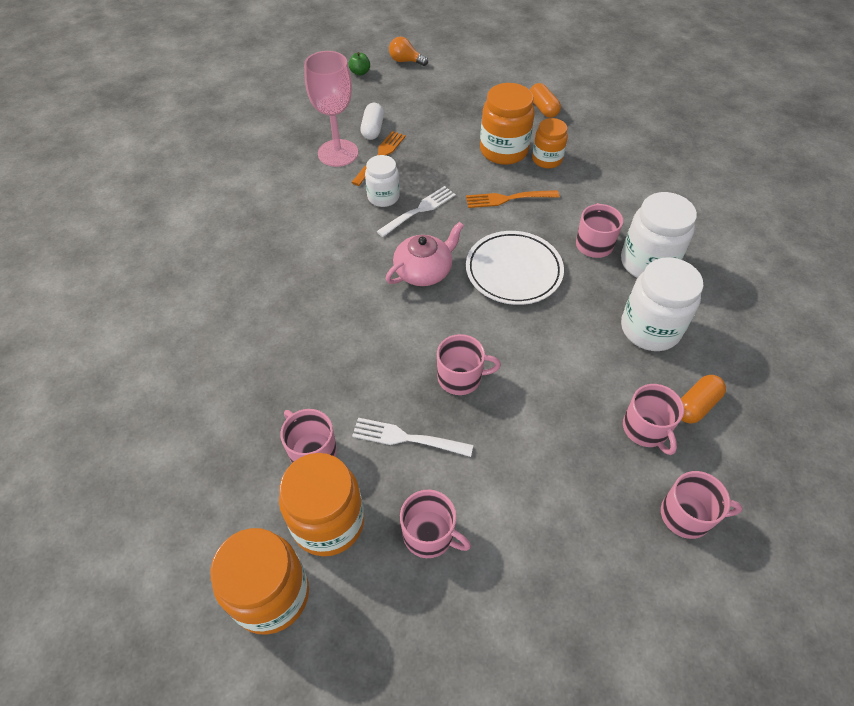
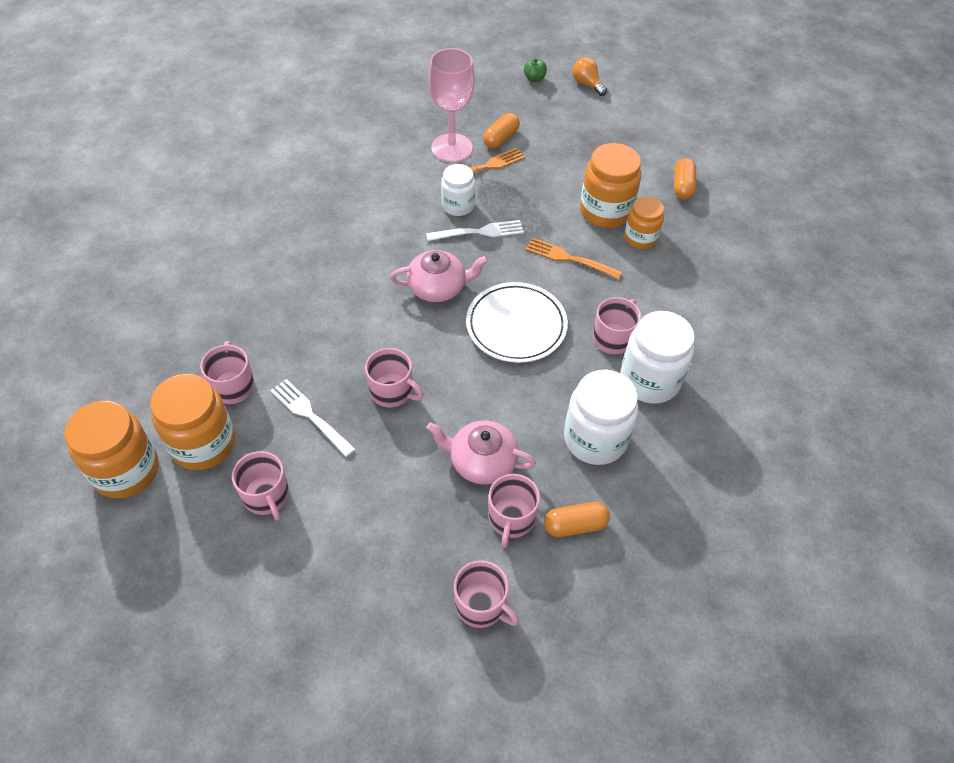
camera: 30 degrees right, 0 degrees up
white capsule [361,103,384,140] -> orange capsule [483,113,520,148]
none -> pink teapot [427,421,536,485]

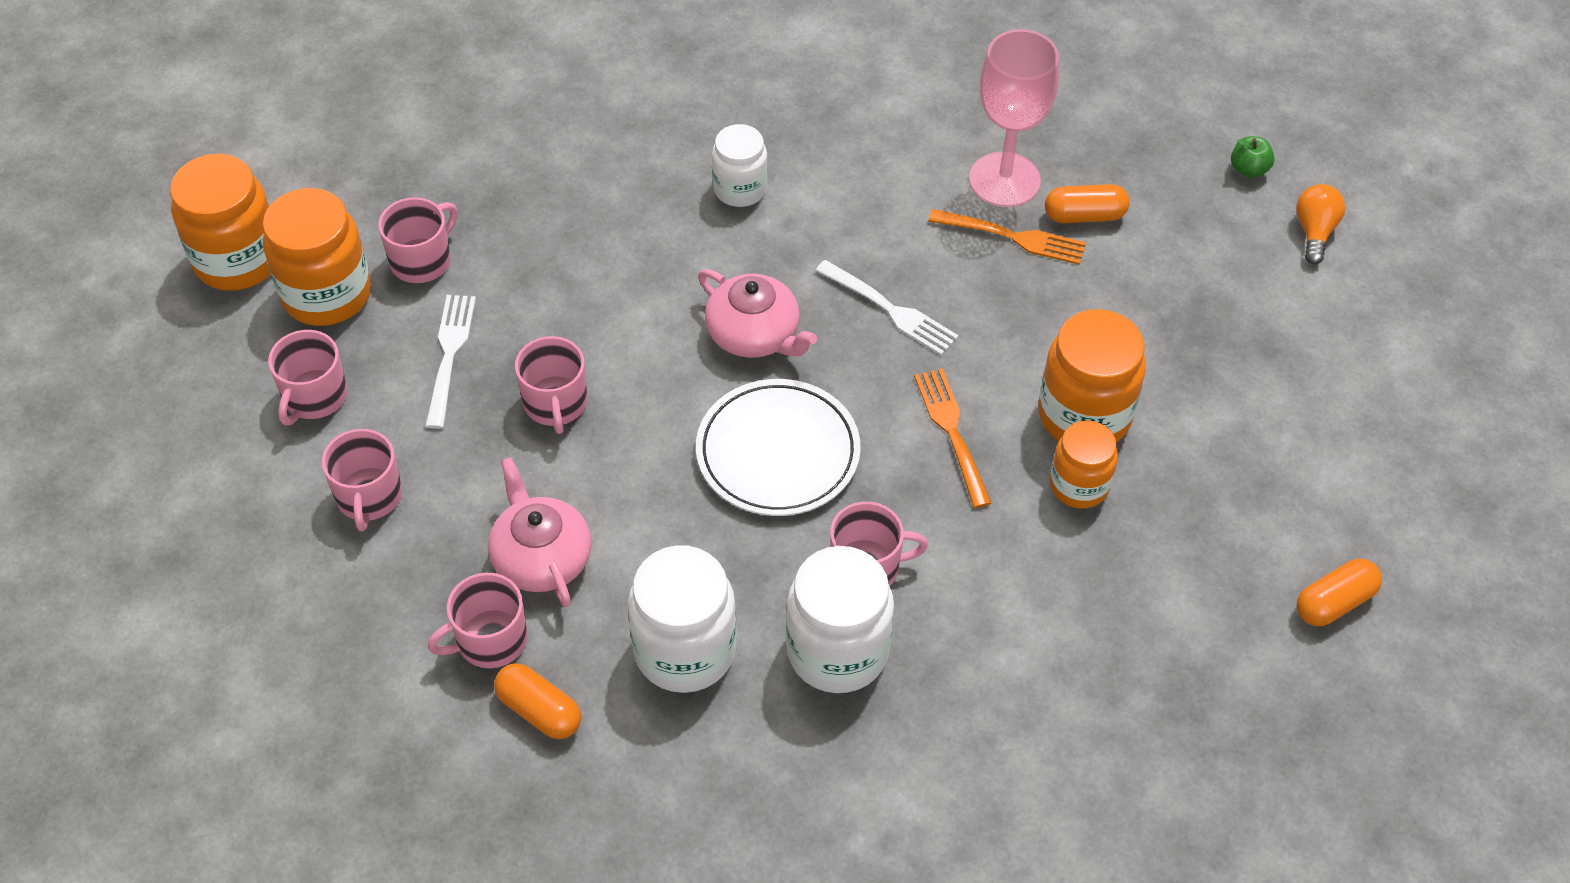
camera: 50 degrees right, 0 degrees up
white jar [441,164,475,216] -> white jar moved to [712,124,768,207]
pink mug [454,560,519,628] -> pink mug moved to [322,429,402,531]
orange capsule [674,158,696,200] -> orange capsule moved to [1297,559,1382,626]

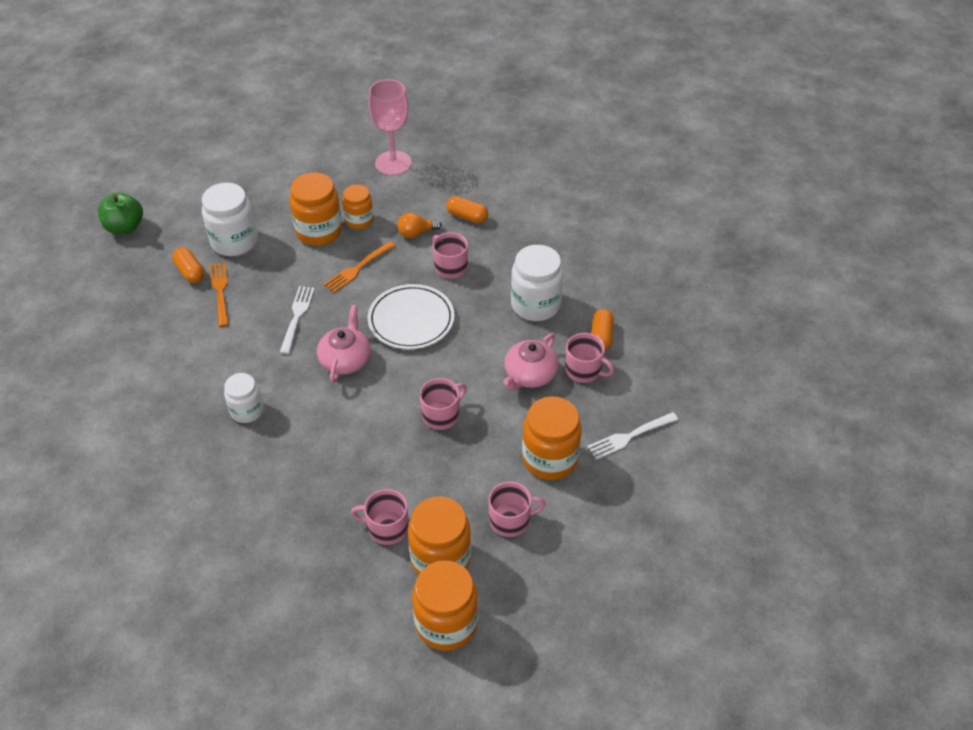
camera: 120 degrees left, 5 degrees down
pink mug [322,429,402,531] -> orange jar [522,396,582,480]
white fork [425,295,476,429] -> white fork moved to [587,412,678,460]
white jar [786,546,894,693] -> white jar moved to [202,183,258,256]
pink goblet [969,29,1059,207] -> pink goblet moved to [368,79,412,175]
green apple [1231,136,1275,178] -> green apple [98,192,143,234], size x1.85
orange light bulb [1296,184,1345,265] -> orange light bulb moved to [397,213,441,238]
orange capsule [1297,559,1382,626] -> orange capsule moved to [446,196,488,223]

